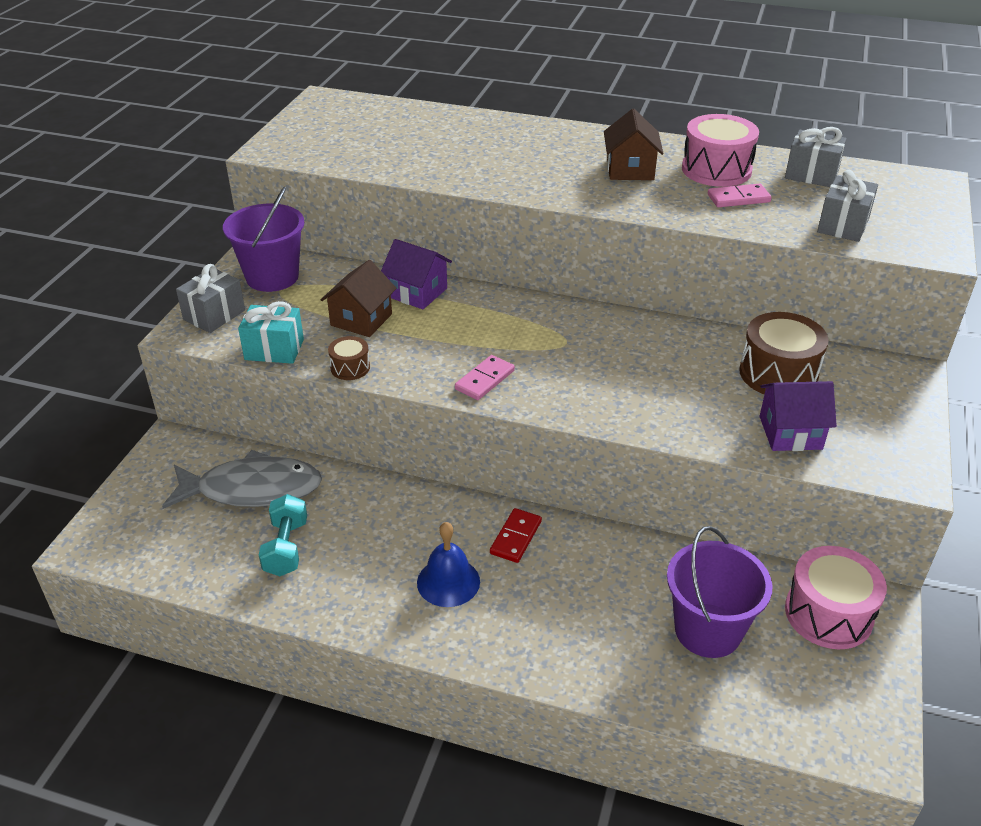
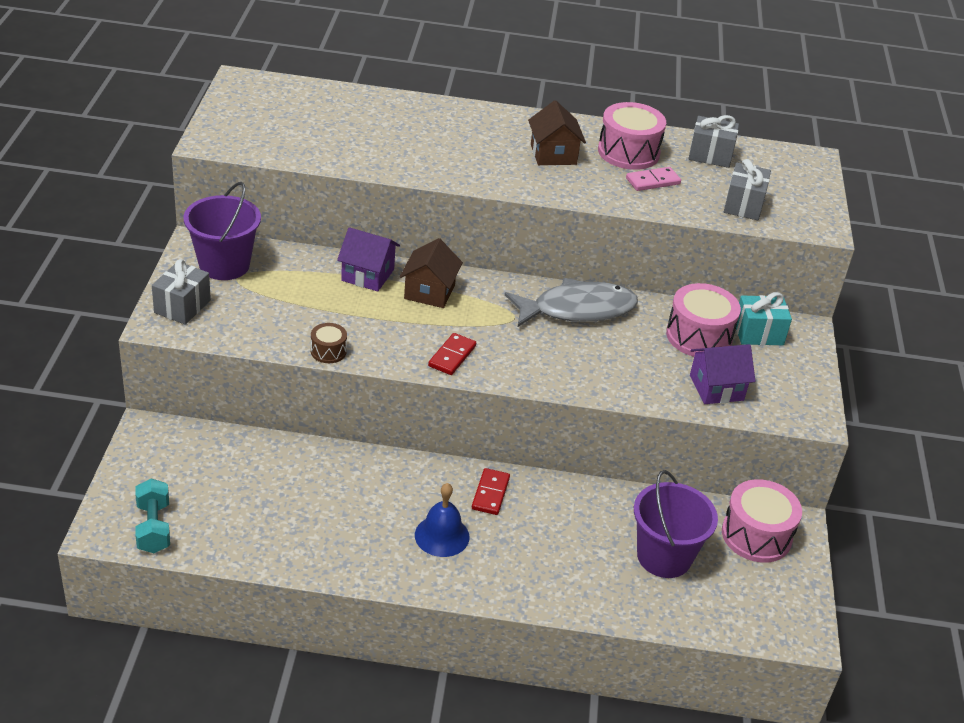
camera: 15 degrees left, 0 degrees up
grey fish [162,450,322,509] -> grey fish moved to [505,278,638,327]
turquoise gift [238,301,304,364] -> turquoise gift moved to [736,292,792,345]
turquoise dumbbell [259,494,307,576] -> turquoise dumbbell moved to [135,478,170,553]
brown house [321,260,397,337] -> brown house moved to [400,238,463,308]
pink domino [455,355,515,400] -> red domino [428,333,476,375]
brown drum [739,312,828,394] -> pink drum [666,283,741,357]

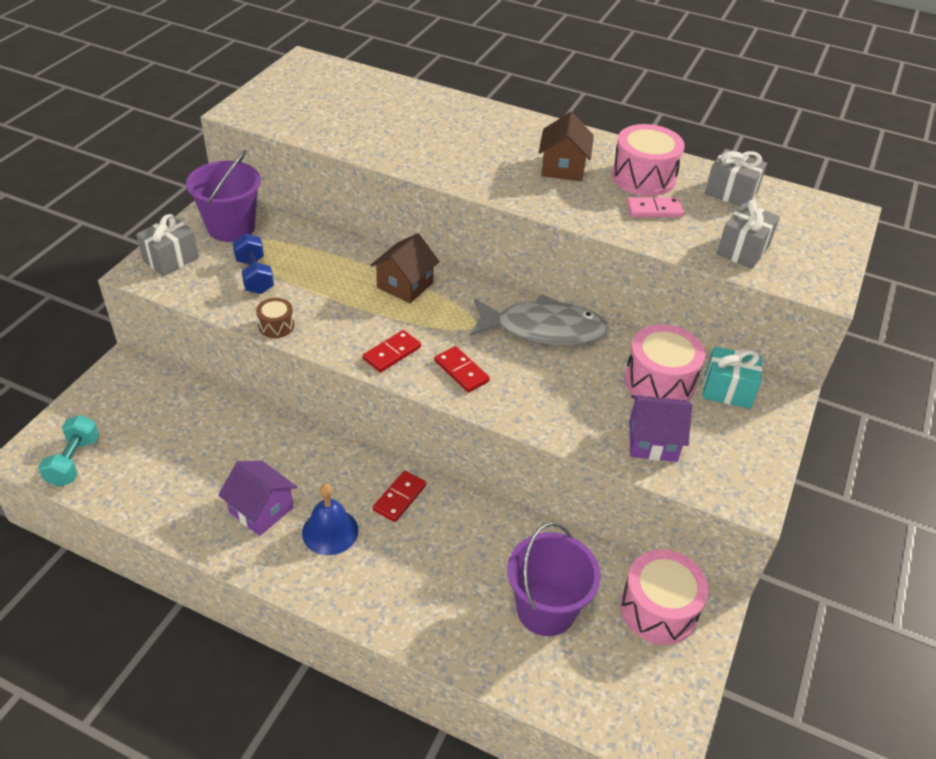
camera: 20 degrees right, 5 degrees up
purple house [337,227,400,292] -> purple house moved to [218,461,297,536]
none -> blue dumbbell [232,233,274,294]
none -> red domino [435,346,490,392]

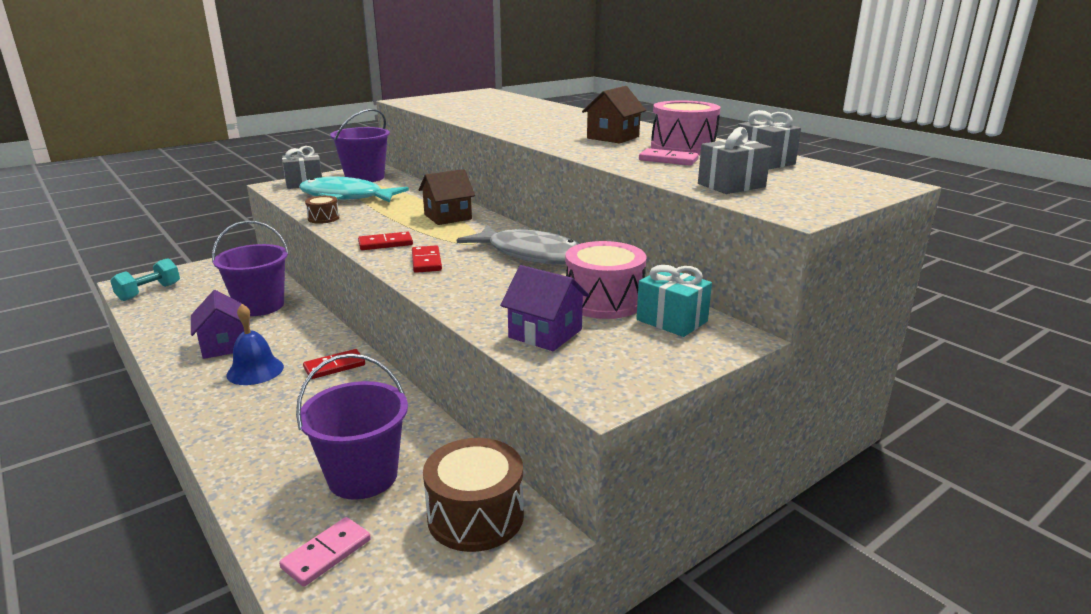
camera: 30 degrees right, 20 degrees down
blue dumbbell [232,233,274,294] -> turquoise fish [299,177,409,203]
pink drum [620,550,709,645] -> brown drum [423,438,524,552]
none -> purple bucket [212,221,289,316]
none -> pink domino [279,517,371,587]

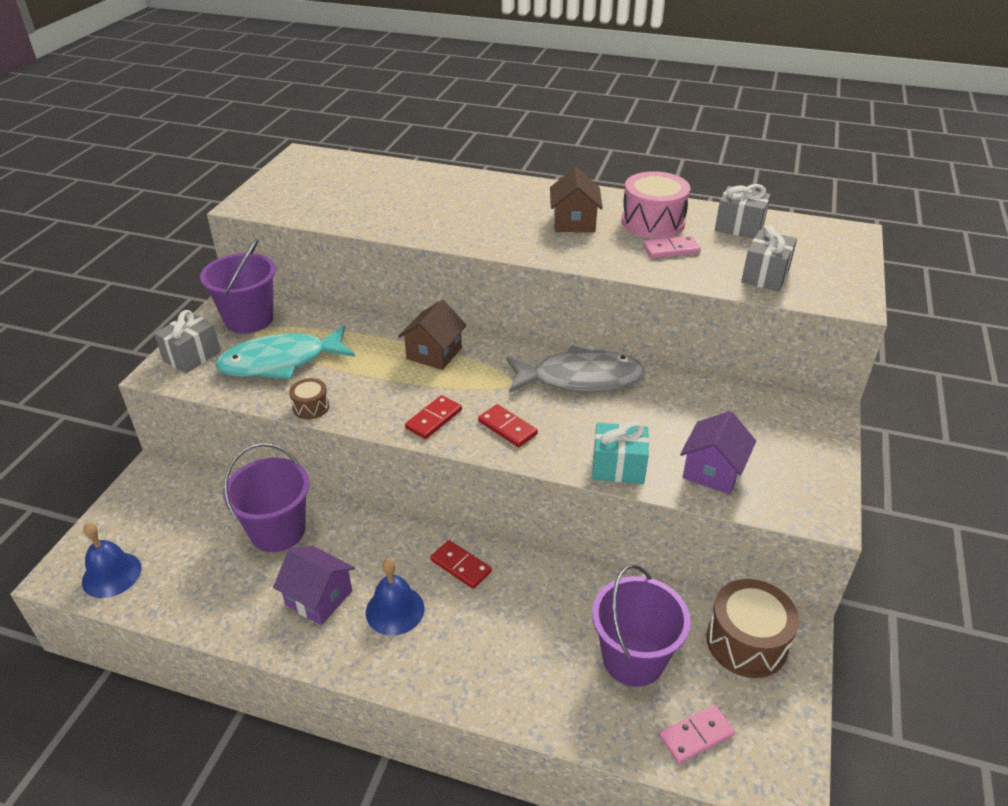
camera: 35 degrees left, 15 degrees up
turquoise dumbbell [110,258,180,301] -> blue bell [82,523,142,598]
pink domino [279,517,371,587] -> pink domino turned 60 degrees clockwise [659,704,735,764]
red domino [303,349,365,379] -> red domino turned 75 degrees counterclockwise [430,540,492,589]
purple house [500,265,589,351] -> purple house turned 60 degrees counterclockwise [680,411,756,494]
pink drum [565,241,646,319] -> none
turquoise gift [636,265,712,337] -> turquoise gift moved to [592,422,649,484]

